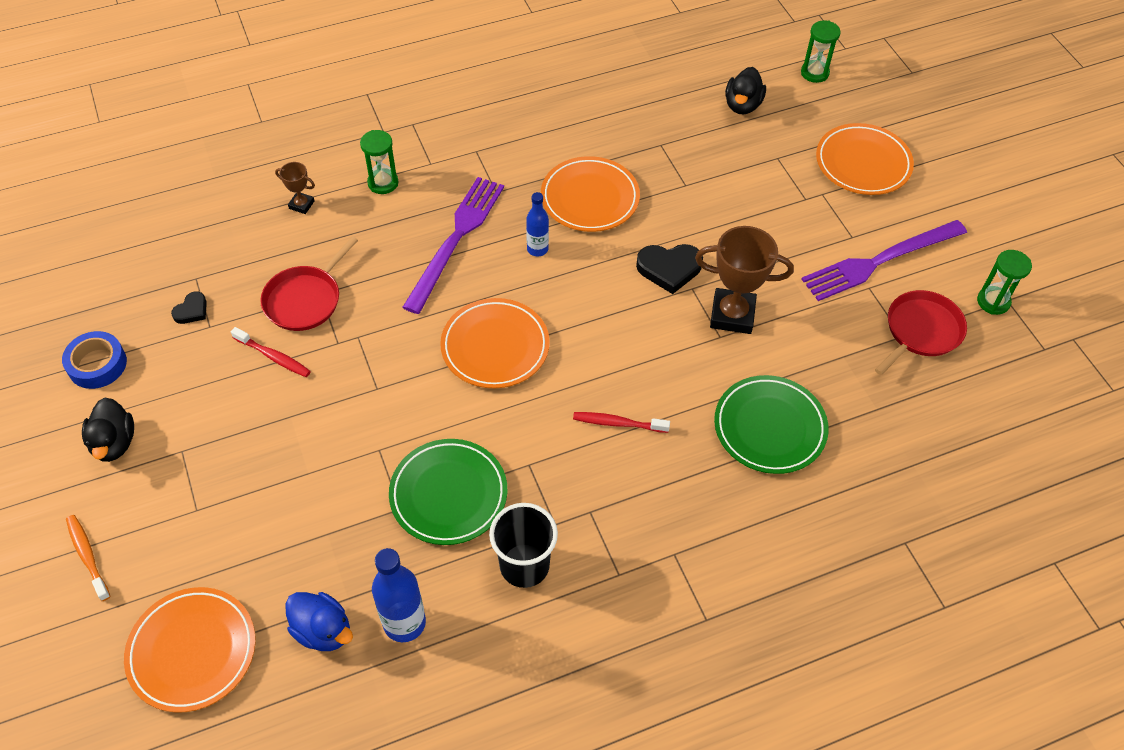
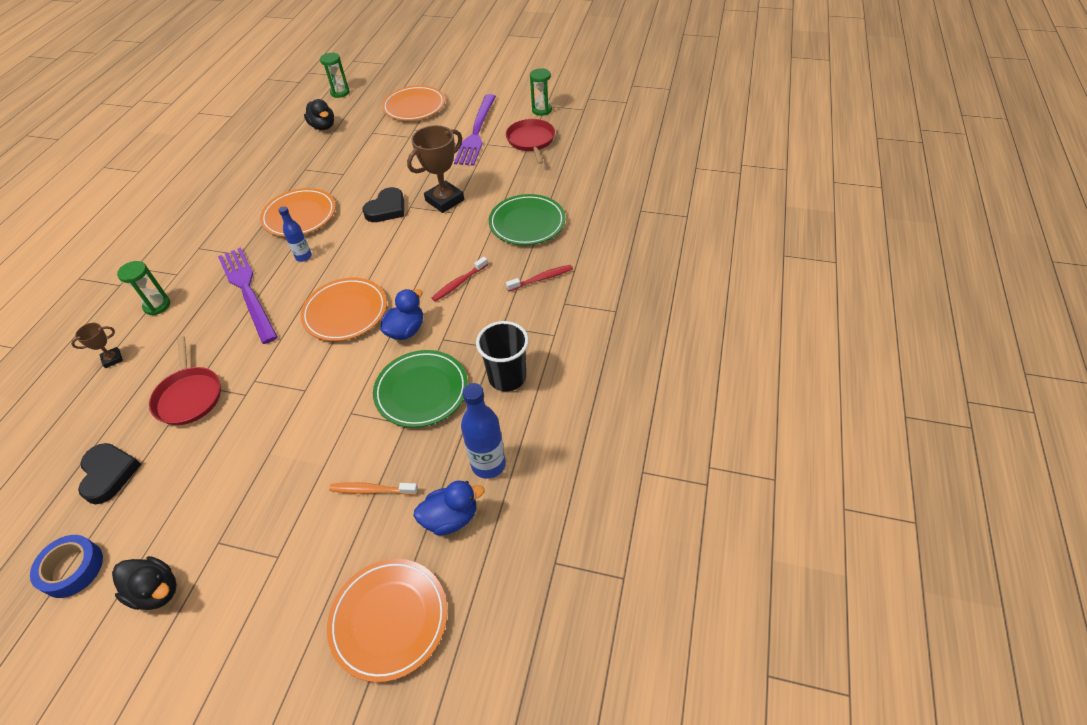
camera: 50 degrees left, 5 degrees down
orange toothbrush [66,515,111,601] -> orange toothbrush moved to [329,482,418,495]
black heart [171,292,207,324] -> black heart [78,443,141,504], size x1.77
red toothbrush [231,327,311,377] -> red toothbrush moved to [506,265,573,291]
none -> blue duck [381,289,423,340]

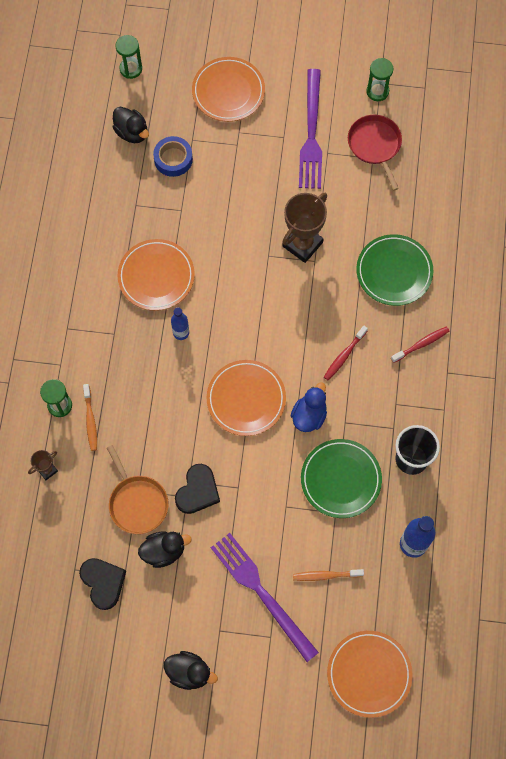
camera: 10 degrees left, 20 degrees up
blue tape [30,535,103,598] -> blue tape moved to [153,136,193,177]
red pan [149,336,221,425] -> orange pan [107,445,169,534]
purple fork [218,247,278,344] -> purple fork moved to [211,533,319,662]
black heart [362,187,404,222] -> black heart moved to [175,464,220,514]
blue duck [413,481,485,536] -> none
none -> orange toothbrush [83,384,97,451]
none -> black duck [138,531,192,568]

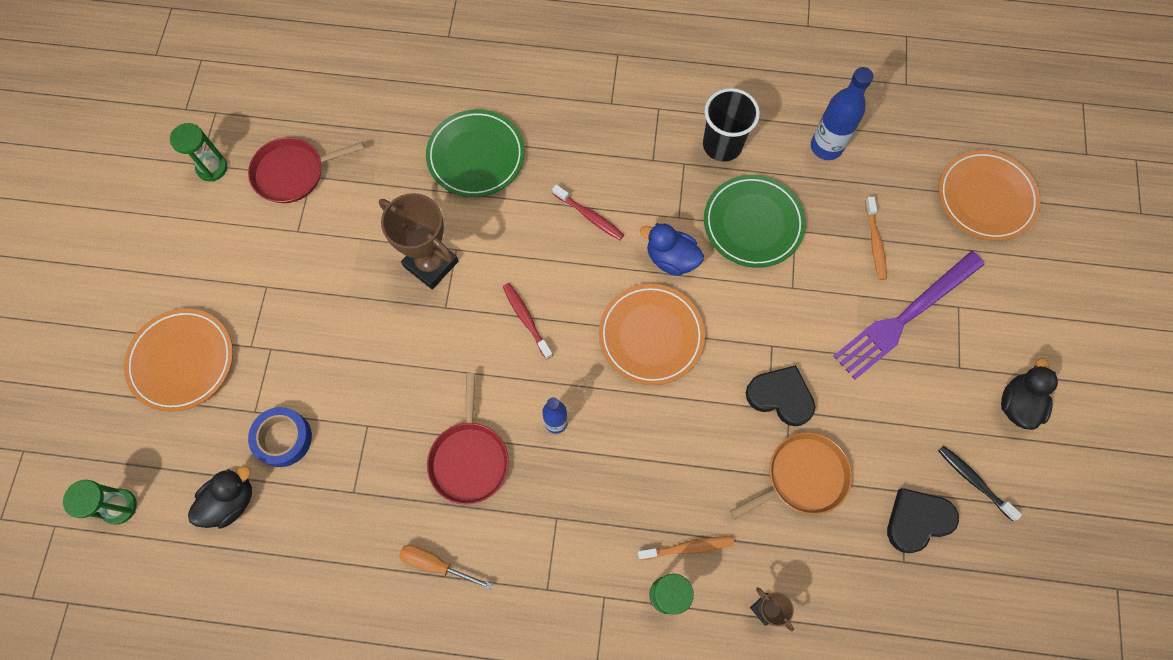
camera: 90 degrees left, 0 degrees up
orange plate [118,239,195,311] -> red pan [427,373,509,505]
black duck [138,531,192,568] -> none
purple fork [299,69,322,189] -> none
red toothbrush [391,327,449,363] -> red toothbrush moved to [503,283,553,359]
none -> orange screwdriver [399,545,492,590]
none -> black toothbrush [938,446,1022,521]

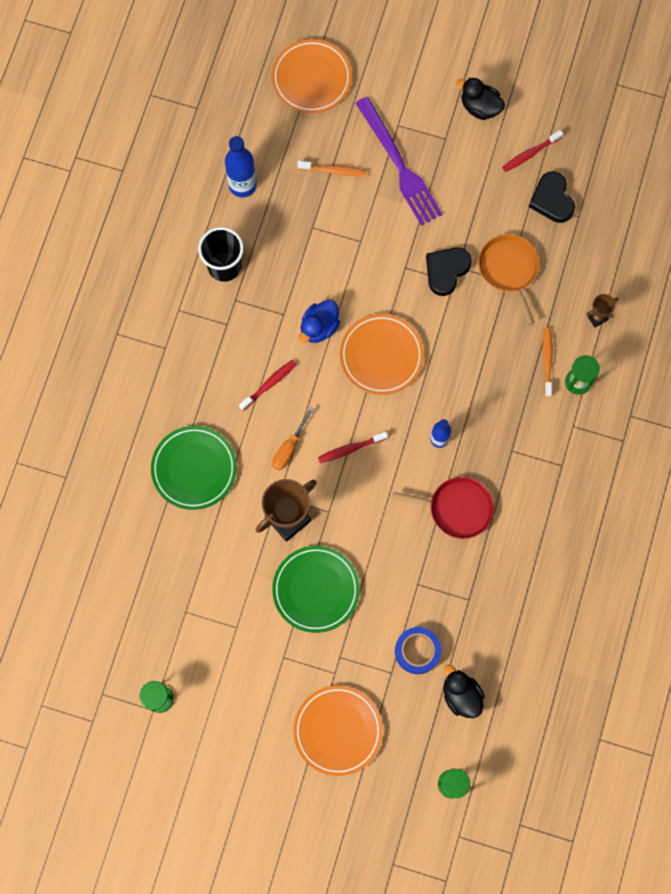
camera: 80 degrees left, 5 degrees up
red pan [248,137,364,203] -> none
orange screwdriver [399,545,492,590] -> orange screwdriver moved to [272,407,314,471]
green plate [704,175,806,268] -> green plate moved to [272,546,360,633]
black toothbrush [938,446,1022,521] -> red toothbrush [502,130,563,172]

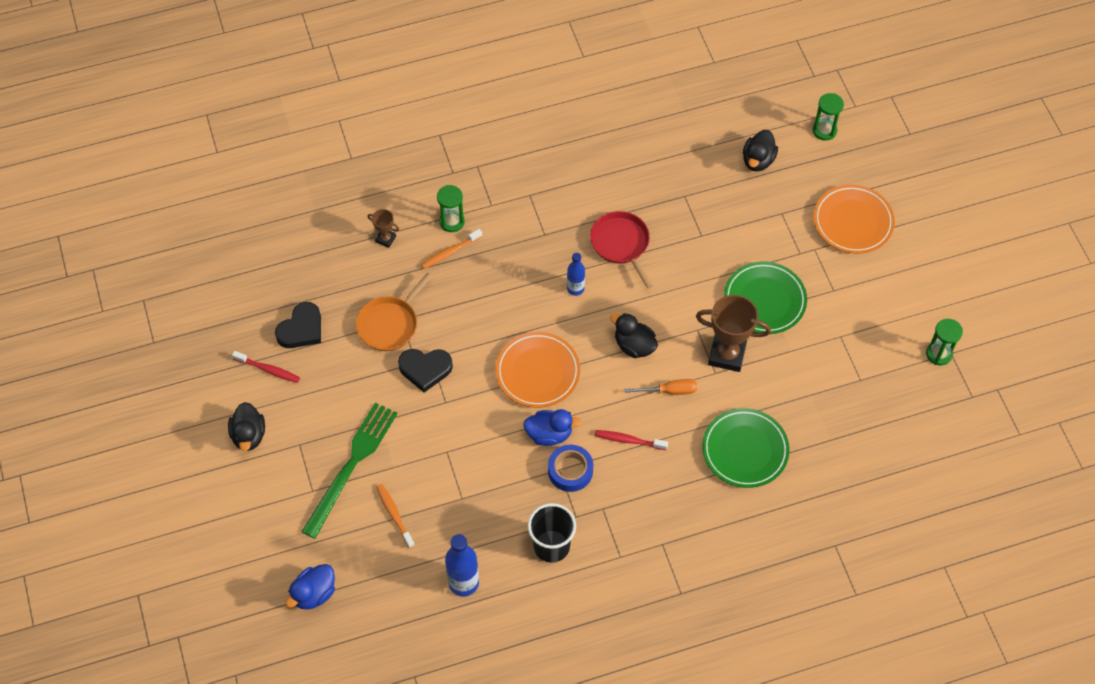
camera: 125 degrees left, 15 degrees down
orange plate [272,39,352,113] -> blue duck [285,564,335,610]
red toothbrush [318,432,388,463] -> black duck [610,313,658,358]
purple fork [356,97,443,226] -> green fork [301,402,398,539]
blue tape [395,627,441,674] -> blue tape moved to [548,445,593,492]

